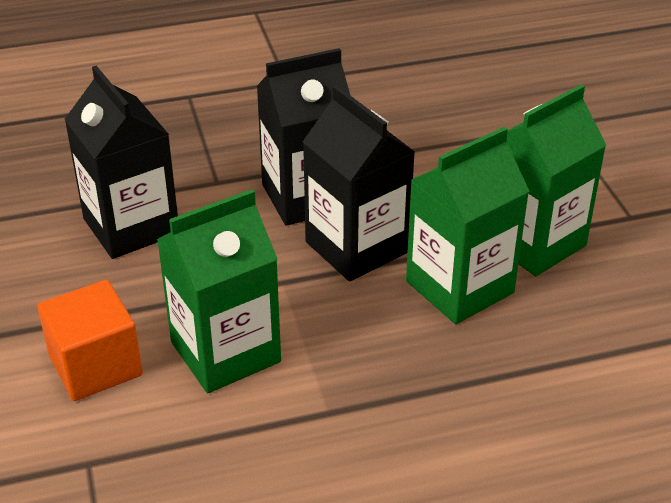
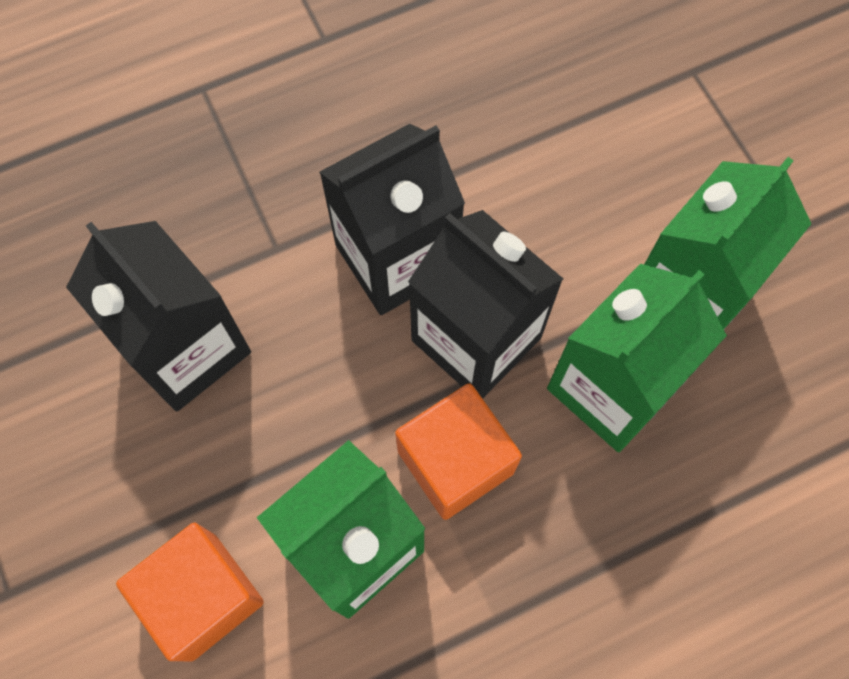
camera: 10 degrees left, 30 degrees up
none -> orange cube [395,383,522,520]

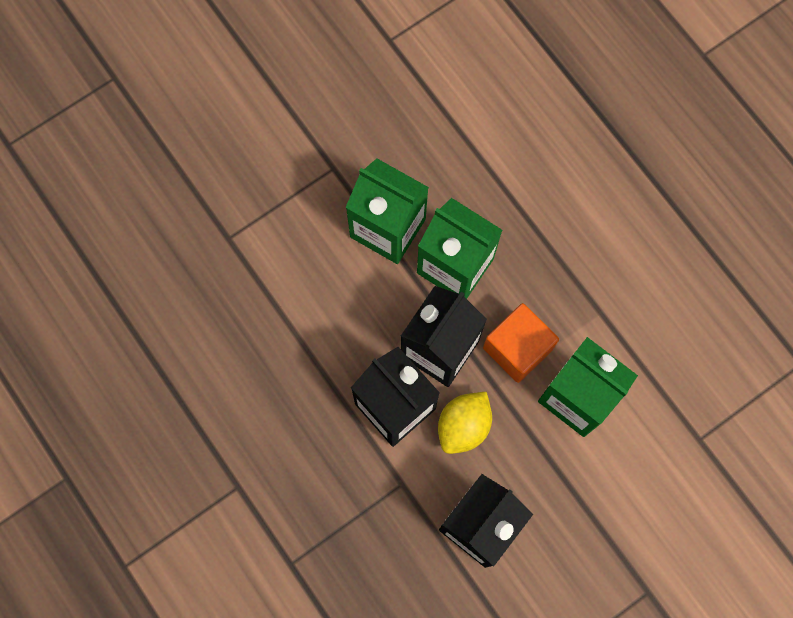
camera: 100 degrees left, 5 degrees up
orange cube [116,523,264,661] -> none
none -> yellow lemon [438,392,492,454]

